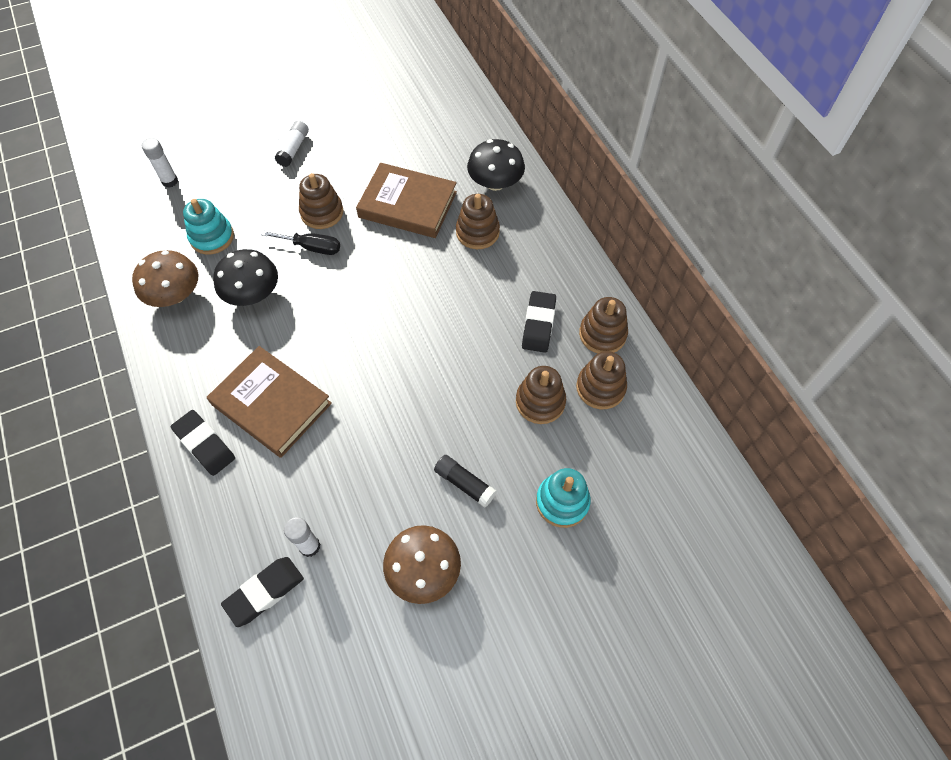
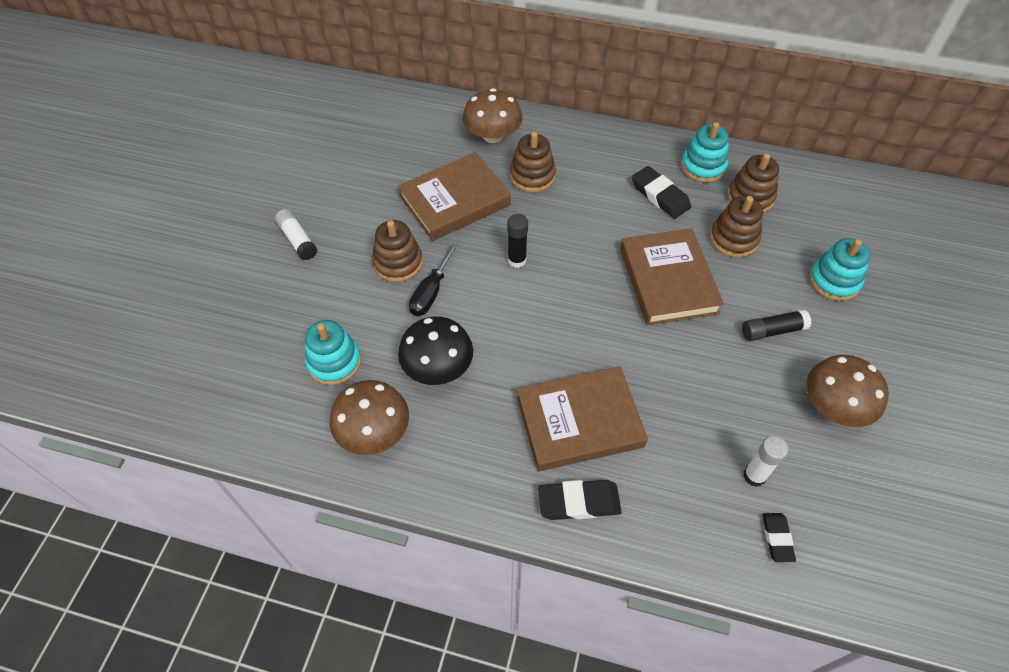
camera: 50 degrees left, 5 degrees down
white glue stick [142,138,178,188] -> none
black eraser [221,557,304,627] -> black eraser [762,513,796,562], size x0.62
black screwdriver [261,231,340,255] -> black screwdriver turned 150 degrees clockwise [409,243,458,316]
black mushroom [467,139,525,191] -> brown mushroom [463,88,522,143]
brown stacking toy [579,297,628,353] -> turquoise stacking toy [681,122,729,183]
none -> black glue stick [507,214,528,268]
none -> brown book [620,228,724,326]

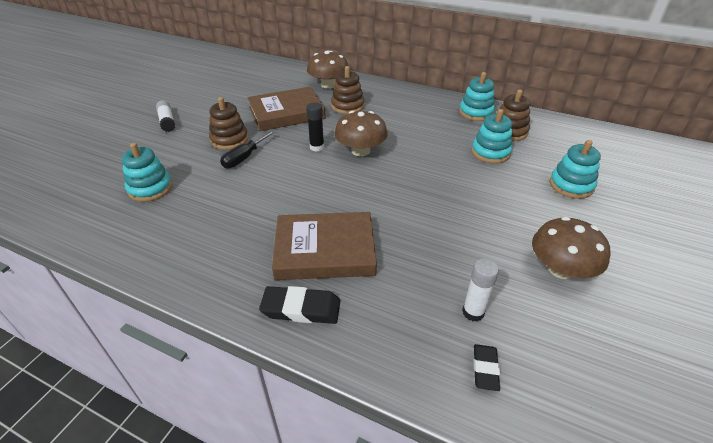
camera: 10 degrees right, 15 degrees down
brown mushroom [330,380,409,455] -> brown mushroom moved to [334,111,388,156]
black mushroom [398,316,473,385] -> none
brown book [620,228,724,326] -> none
black eraser [632,166,691,219] -> none
brown stacking toy [710,196,763,258] -> turquoise stacking toy [471,109,513,163]
black glue stick [742,309,811,341] -> none

